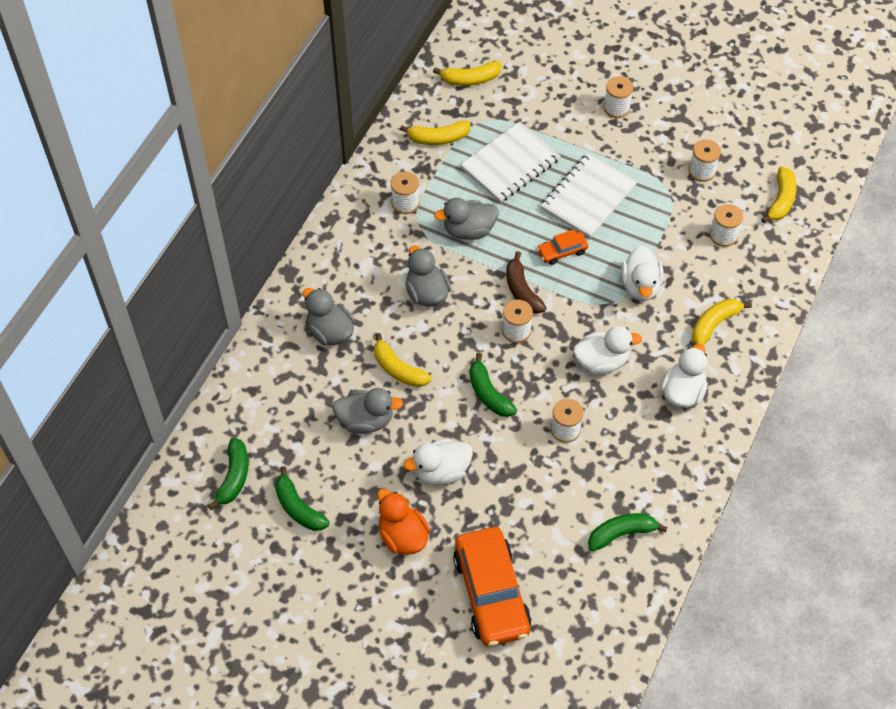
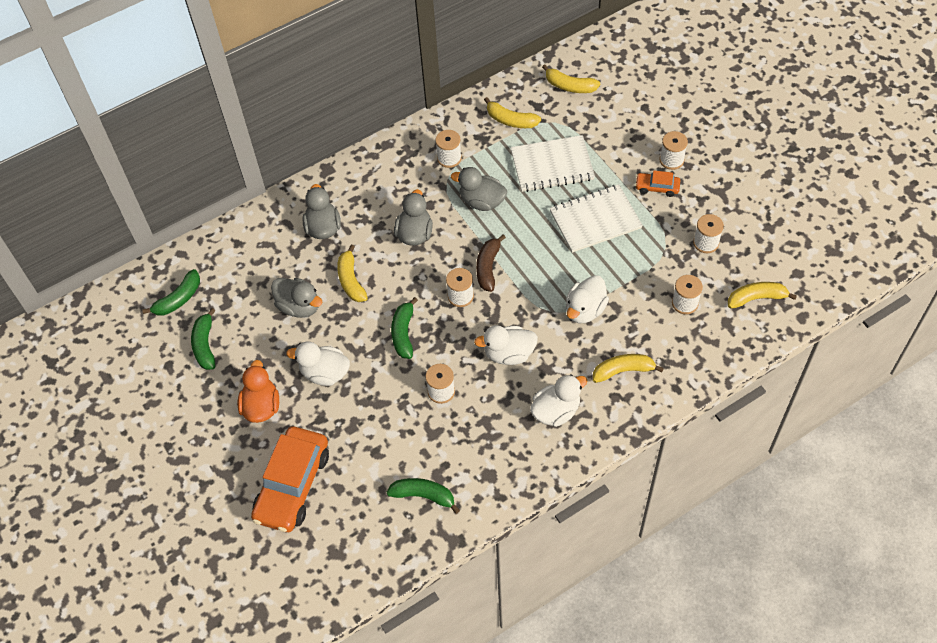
camera: 35 degrees right, 0 degrees up
orange car [537,229,588,265] -> orange car moved to [635,171,680,197]
white duck [573,326,642,375] -> white duck turned 150 degrees clockwise [474,325,538,365]
yellow banana [761,166,797,223] -> yellow banana turned 150 degrees counterclockwise [728,282,797,309]

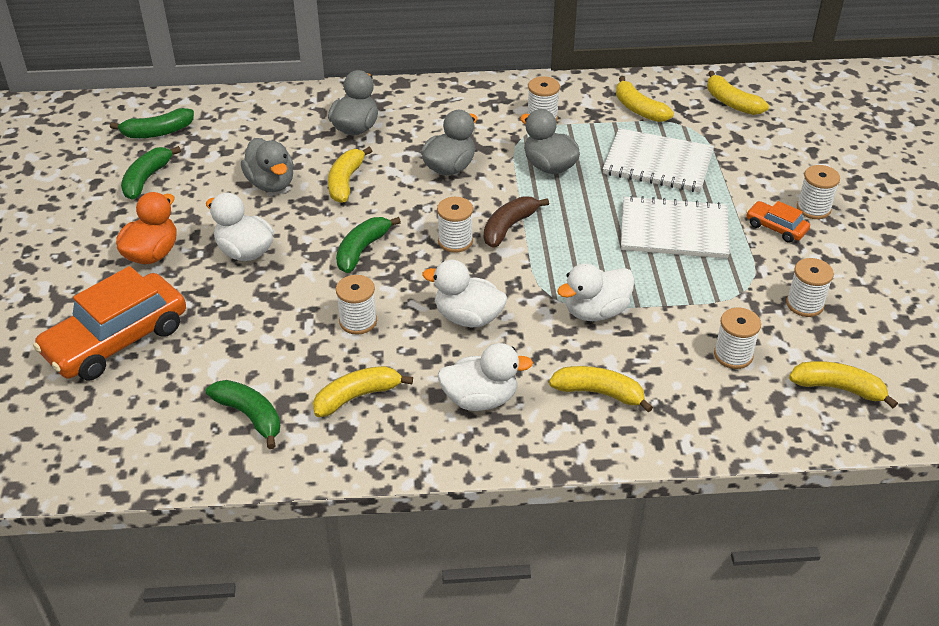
camera: 25 degrees right, 15 degrees down
none -> yellow banana [313,366,413,417]

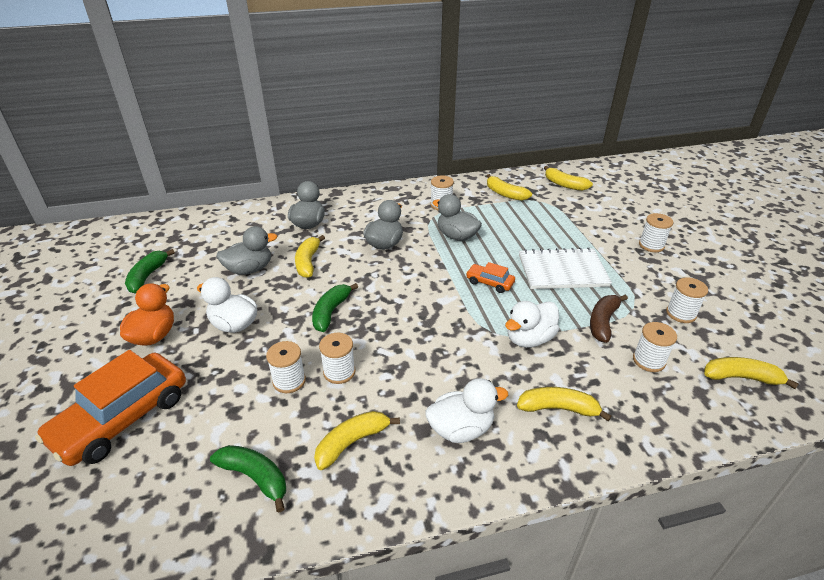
camera: 10 degrees left, 5 degrees down
green banana [110,108,194,138] -> none
grey duck [241,138,294,192] -> grey duck turned 75 degrees counterclockwise [216,226,277,275]
white duck [422,260,507,327] -> none
white spool [437,197,473,253] -> white spool moved to [266,341,306,393]
brown banana [484,196,549,248] -> brown banana moved to [590,295,628,343]
white notebook [603,128,714,192] -> none
orange car [746,201,810,243] -> orange car moved to [466,262,515,293]

